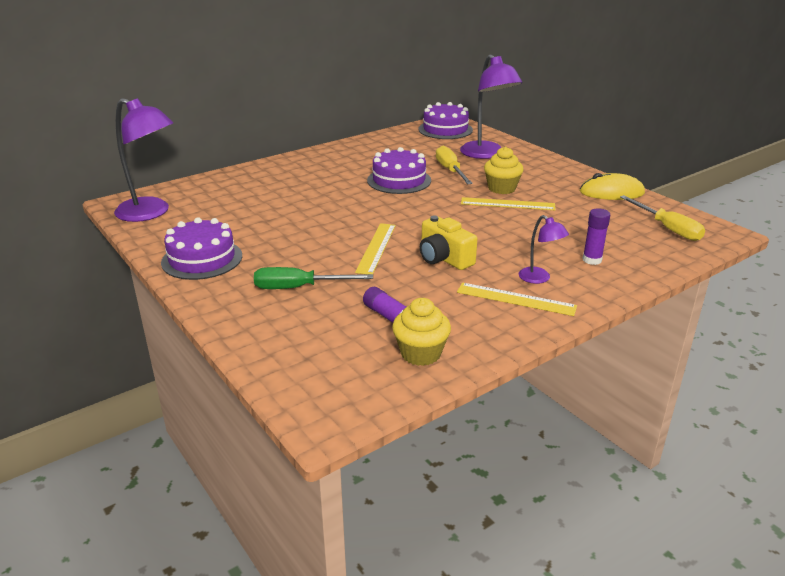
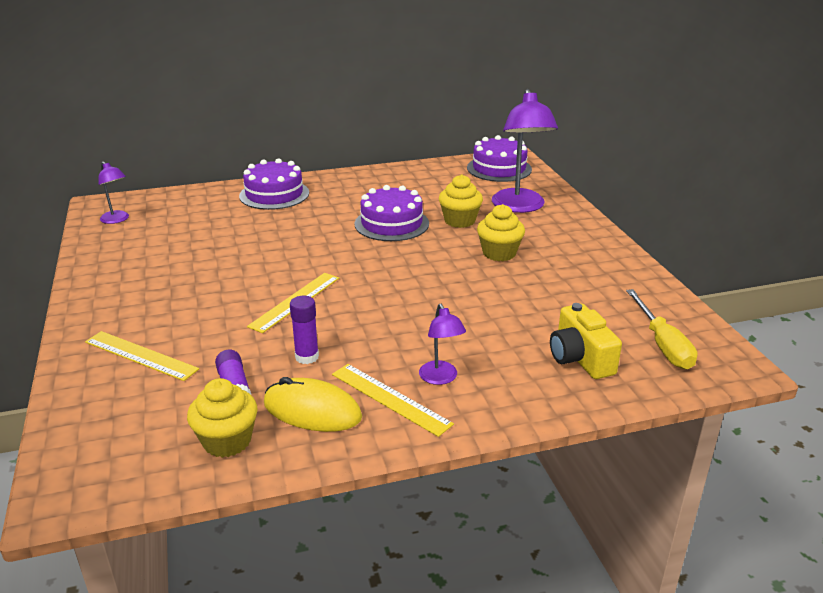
camera: 20 degrees right, 0 degrees up
purple lamp [114,98,173,222] -> purple lamp [98,161,129,224], size x0.51
purple cake [161,217,242,280] -> purple cake moved to [239,158,309,210]
green screwdriver [254,267,373,289] -> none
yellow camera [420,216,477,270] -> yellow camera moved to [550,303,622,379]
yellow screwdriver [436,146,473,184] -> yellow cupcake [439,175,483,228]
yellow ruler [461,197,556,210] -> yellow ruler moved to [85,331,199,381]
yellow mouse [580,173,645,200] -> yellow mouse moved to [264,377,362,432]
purple glue stick [583,208,610,265] -> purple glue stick moved to [290,296,319,364]

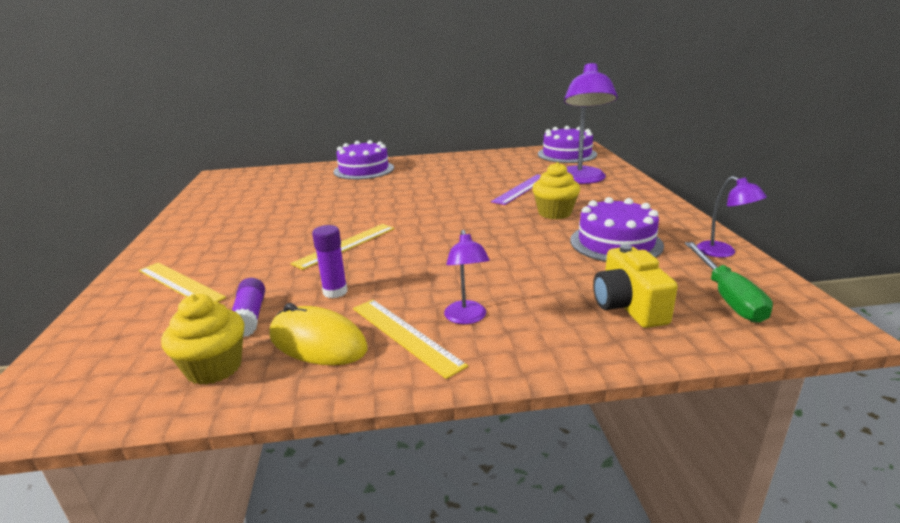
camera: 10 degrees right, 5 degrees down
purple lamp [98,161,129,224] -> purple lamp moved to [697,176,767,257]
purple cake [355,185,429,241] -> purple cake moved to [570,197,664,262]
yellow cupcake [439,175,483,228] -> purple ruler [491,174,541,205]
yellow screwdriver [626,289,697,369] -> green screwdriver [685,242,773,323]

